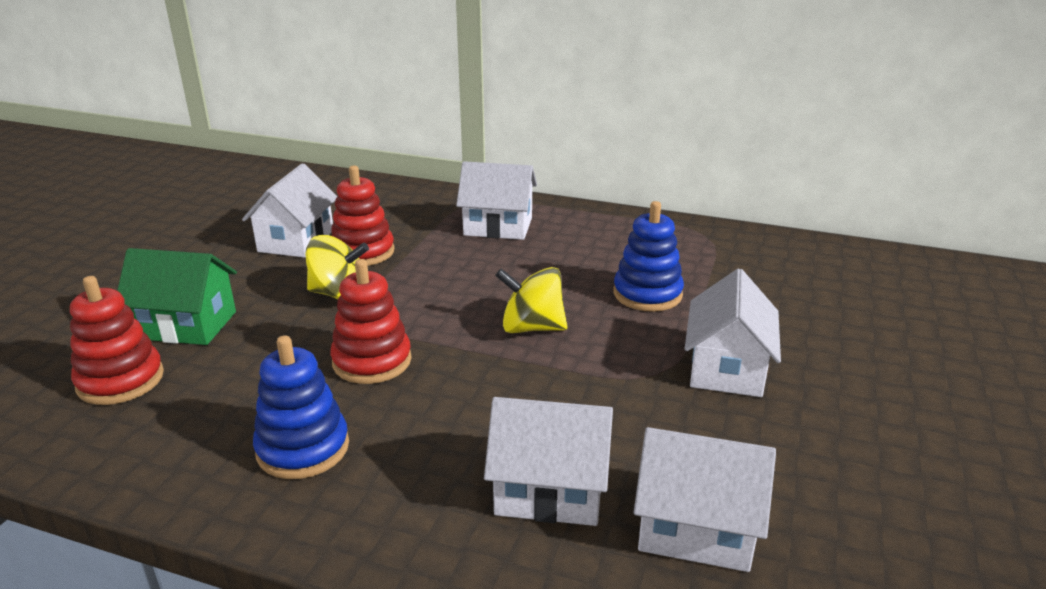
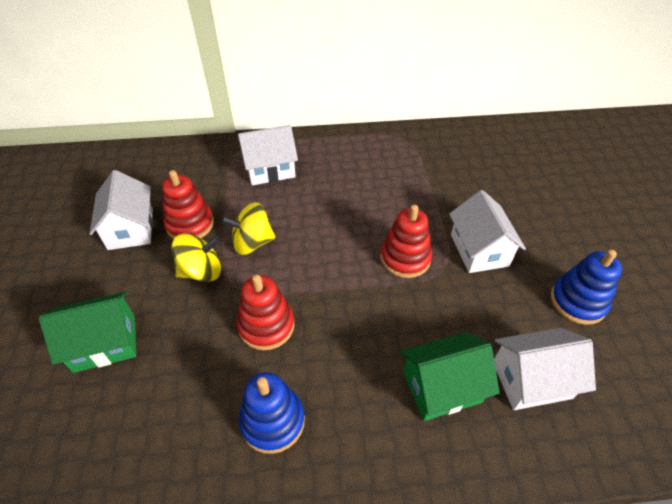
camera: 25 degrees left, 20 degrees up
red stacking toy [70,276,164,405] -> red stacking toy moved to [381,205,432,278]
white house [484,397,613,526] -> green house [400,332,500,421]
yellow spinning top [495,267,567,333] -> yellow spinning top moved to [221,202,276,255]
blue stacking toy [614,201,684,312] -> blue stacking toy moved to [551,250,622,325]

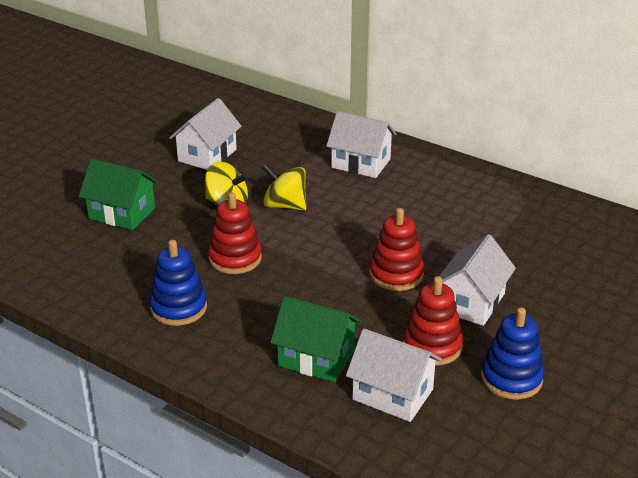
camera: 40 degrees right, 15 degrees down
red stacking toy [162,170,214,239] -> red stacking toy moved to [403,276,463,366]

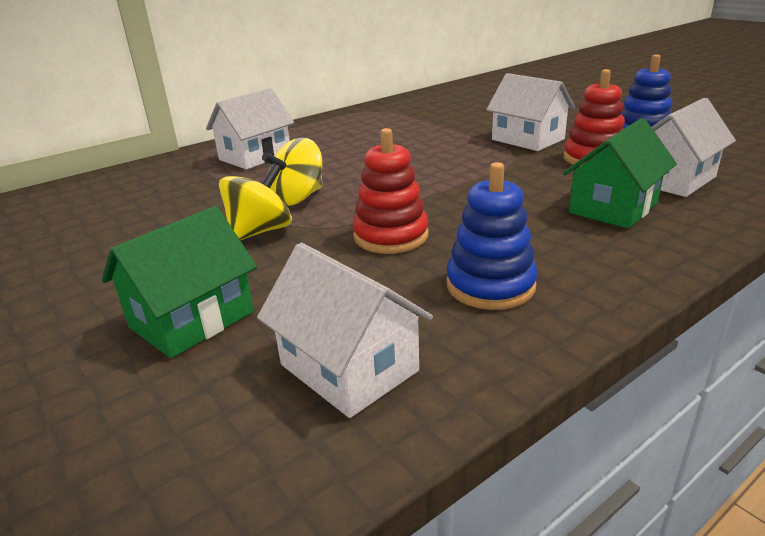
camera: 70 degrees left, 5 degrees down
white house [169,98,242,170] -> white house moved to [257,243,433,418]
red stacking toy [370,208,424,291] -> none

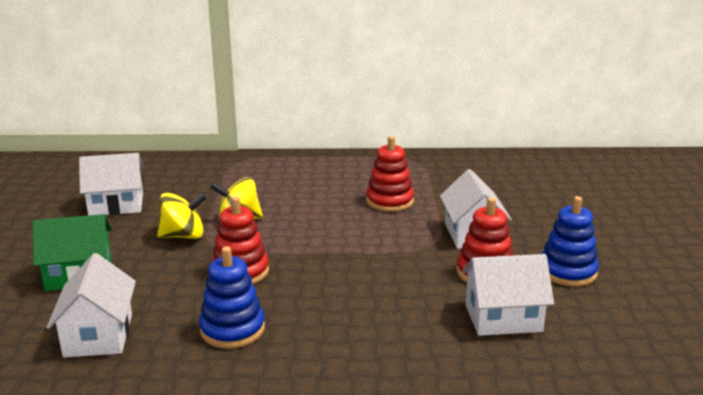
camera: 35 degrees right, 5 degrees down
white house [206,88,294,170] -> white house moved to [79,153,143,215]
green house [563,118,677,229] -> none
none -> red stacking toy [366,136,414,212]

